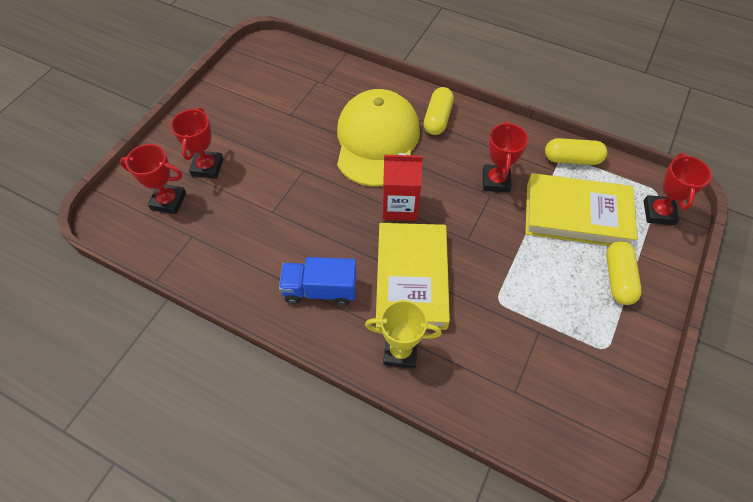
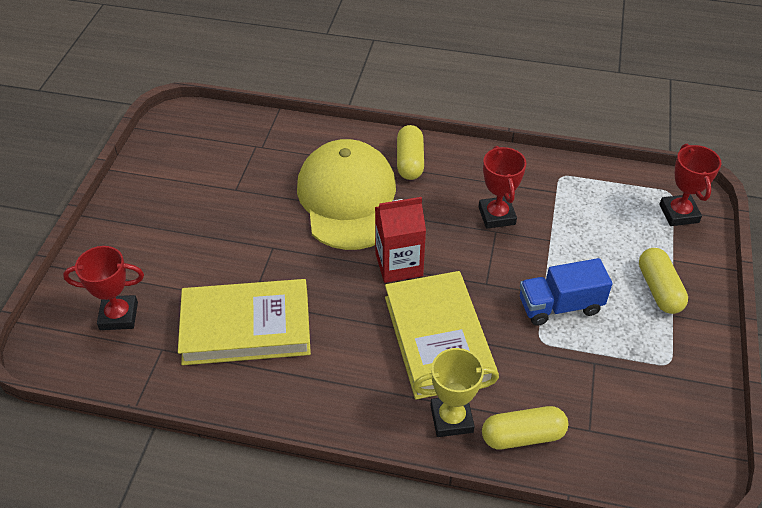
camera: 15 degrees left, 10 degrees down
red trophy [171,107,224,179] -> none
blue truck [279,257,357,306] -> blue truck moved to [520,258,613,326]
yellow book [525,173,637,246] -> yellow book moved to [178,279,311,365]
yellow capsule [545,138,607,165] -> yellow capsule moved to [482,406,568,449]

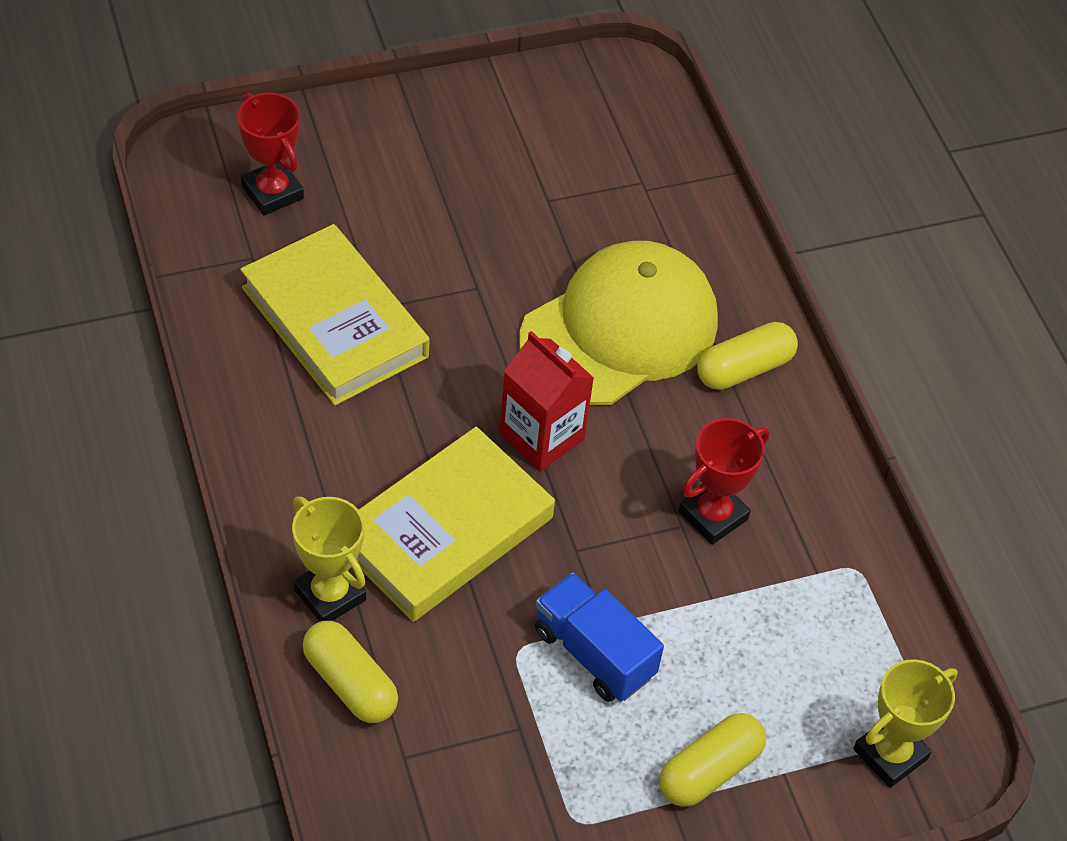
camera: 55 degrees right, 5 degrees up
red trophy [659,144,721,226] -> yellow trophy [853,659,958,788]

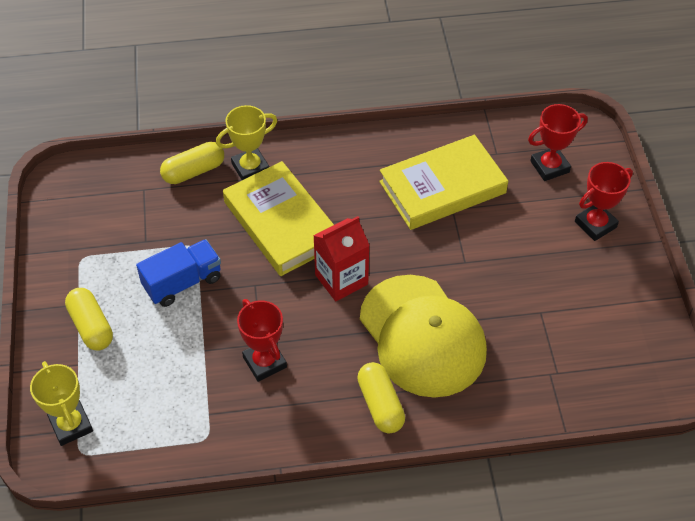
camera: 105 degrees right, 0 degrees up
none -> red trophy [575,162,633,241]

